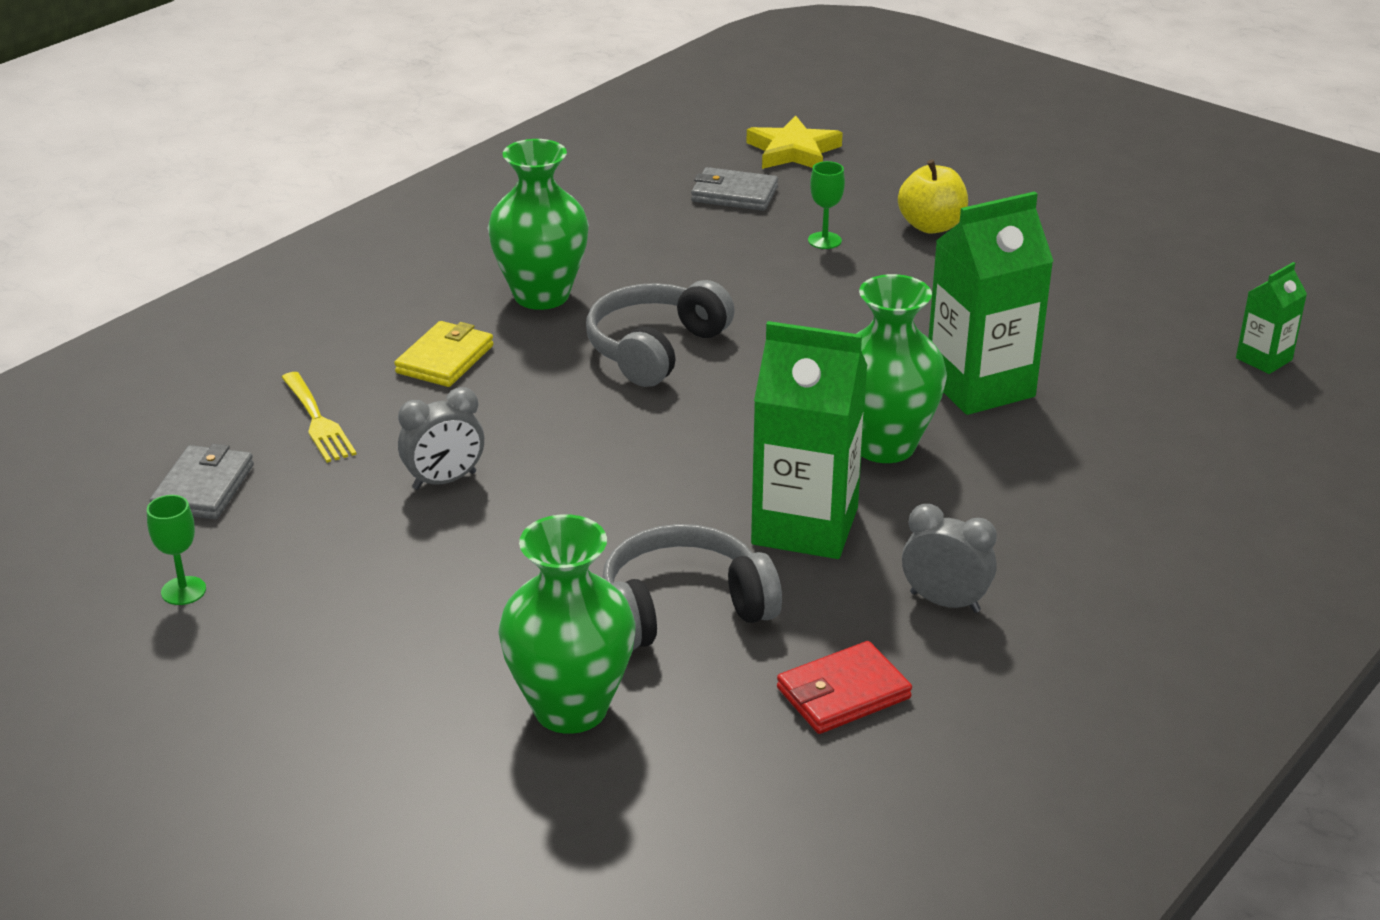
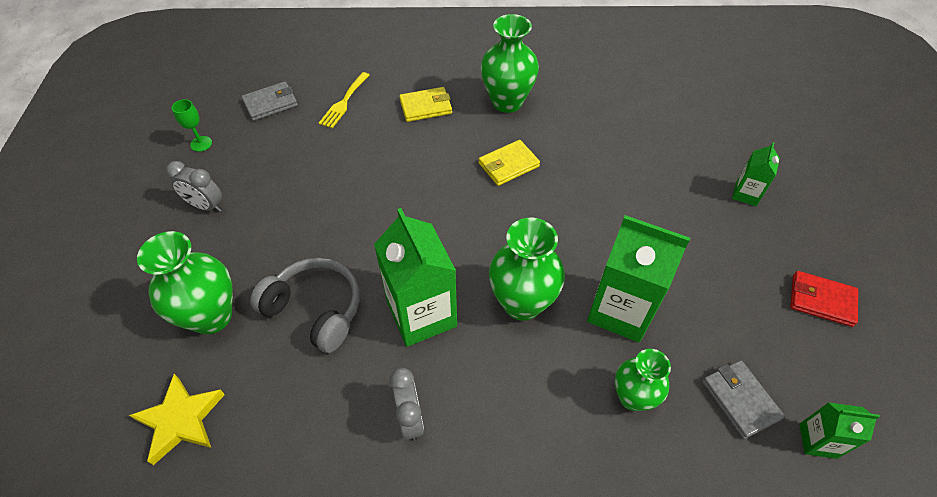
camera: 50 degrees right, 20 degrees up
grey clock [398,387,484,490] -> grey clock moved to [166,161,222,212]
grey headphones [586,280,735,387] -> yellow wallet [478,140,540,186]
grey wallet [691,167,778,211] -> grey wallet moved to [702,361,785,439]
yellow star [747,115,843,169] -> yellow star moved to [129,374,225,465]
red wallet [777,641,912,734] -> red wallet moved to [790,271,858,327]
green goblet [808,161,845,249] -> none
yellow apple [898,160,968,234] -> green carton [732,142,780,206]
none -> green vase [615,349,671,411]

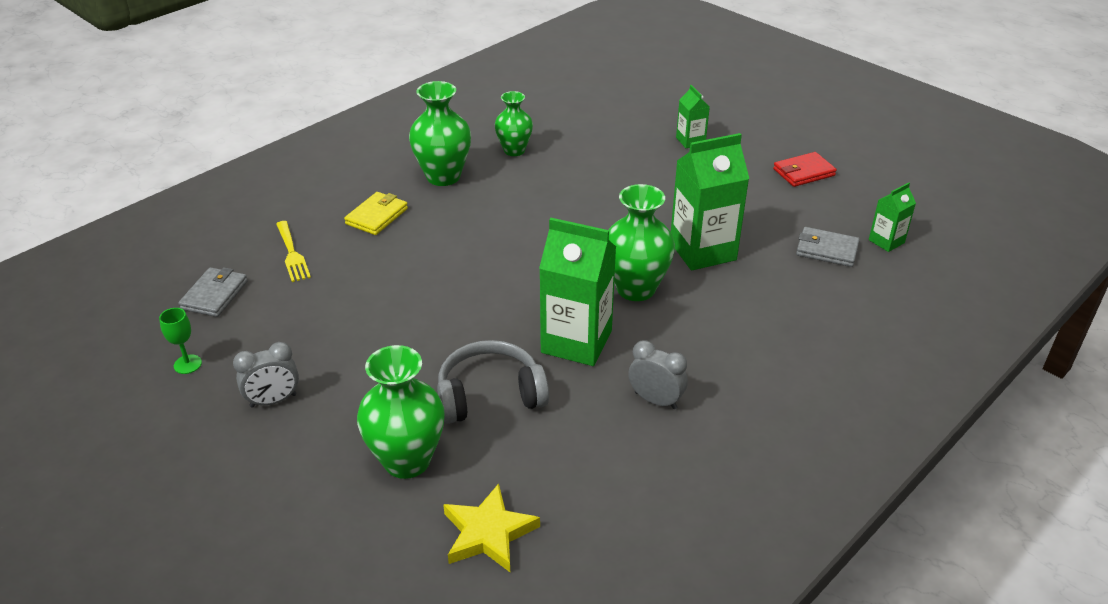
camera: 45 degrees left, 15 degrees down
yellow wallet [478,140,540,186] -> none
green vase [615,349,671,411] -> green vase moved to [495,91,533,156]

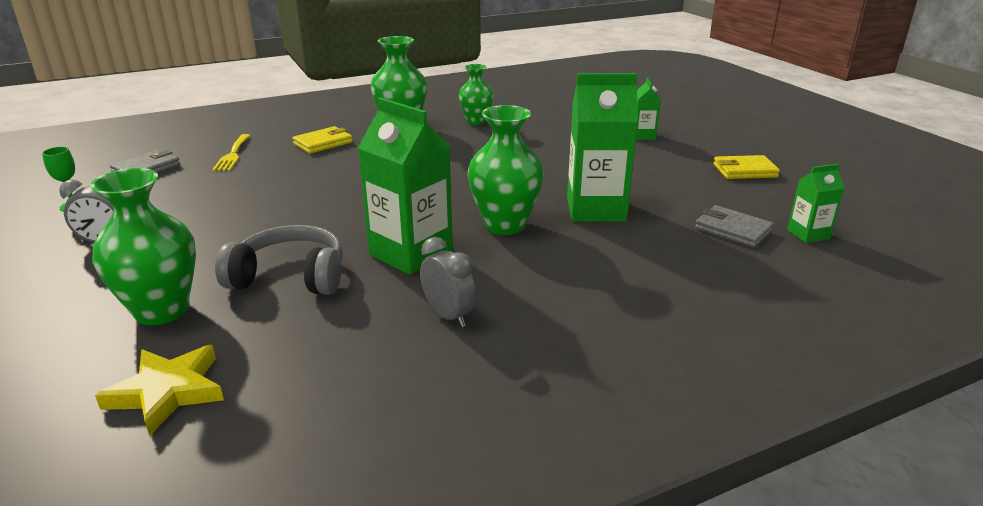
camera: 20 degrees right, 10 degrees down
red wallet [773,152,837,187] -> yellow wallet [713,155,780,179]

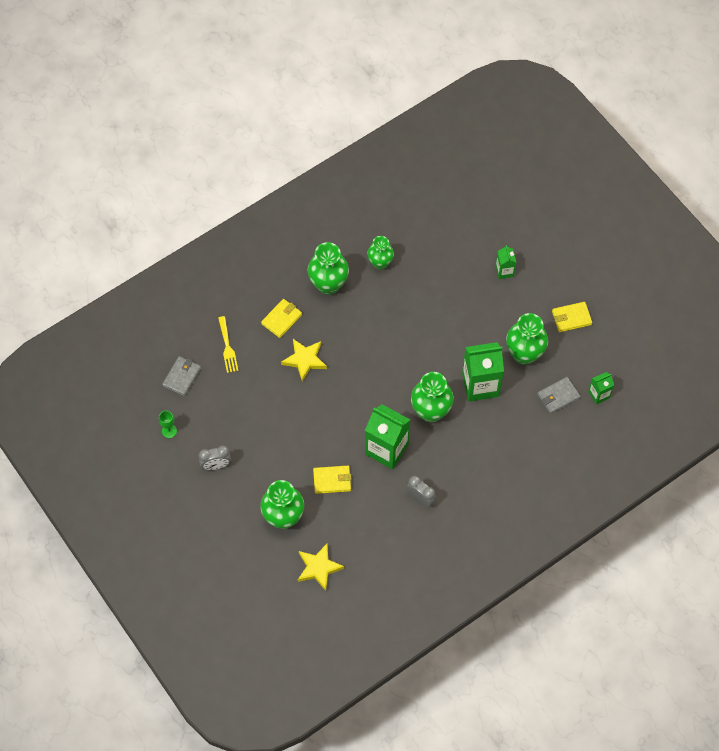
camera: 10 degrees left, 35 degrees up
grey headphones [215,225,343,295] -> yellow wallet [313,466,351,494]
grey wallet [695,205,774,248] -> grey wallet turned 60 degrees counterclockwise [537,377,581,414]
none -> yellow star [281,339,327,382]
none -> green vase [506,313,548,365]

